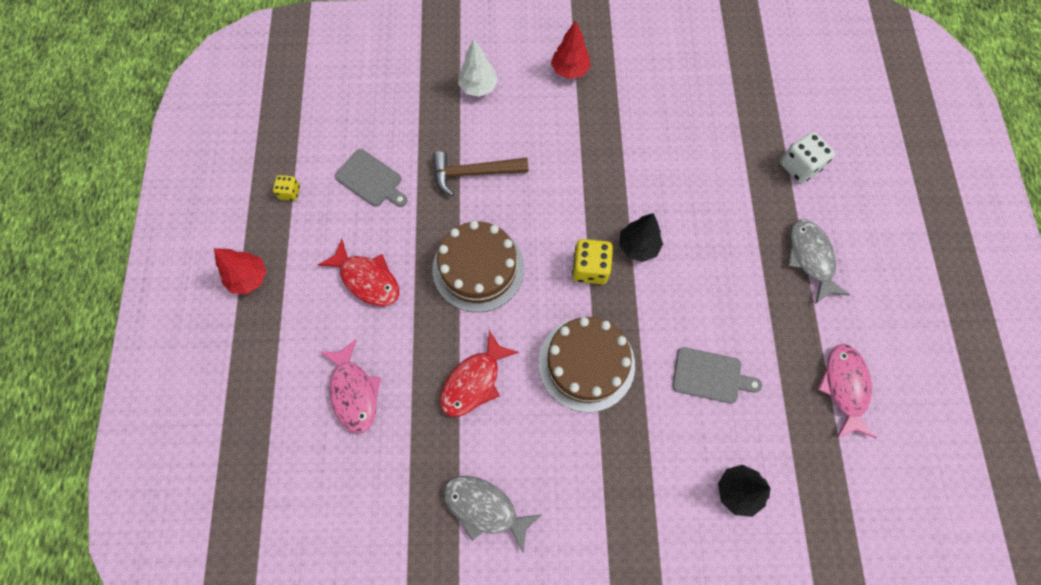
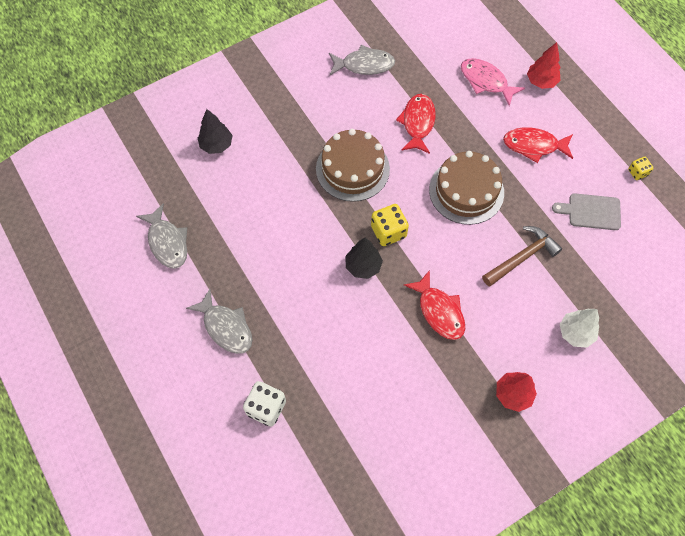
camera: 150 degrees right, 5 degrees down
red tree [214,248,266,294] -> red tree moved to [527,42,561,89]
grey cutting board [673,347,762,404] -> none
pink fish [818,344,877,438] -> grey fish [136,203,187,269]
none -> red fish [404,270,465,340]

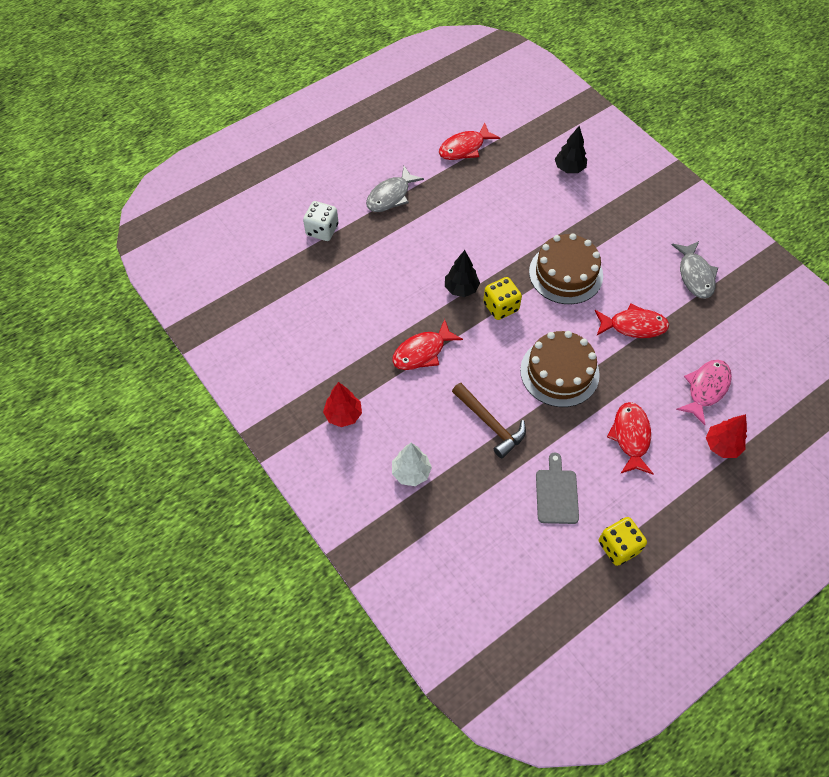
camera: 85 degrees right, 5 degrees down
grey fish [136,203,187,269] -> red fish [439,122,500,160]
yellow dice [628,157,653,180] -> yellow dice [599,517,647,566], size x1.74

